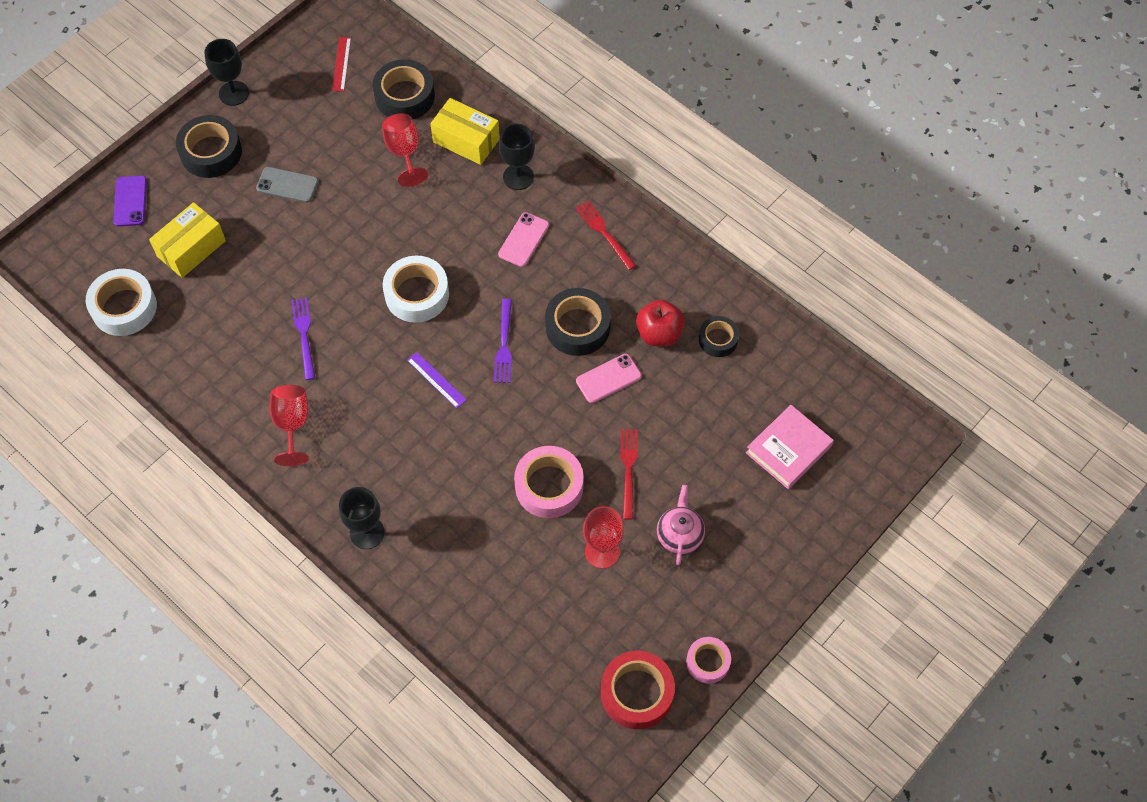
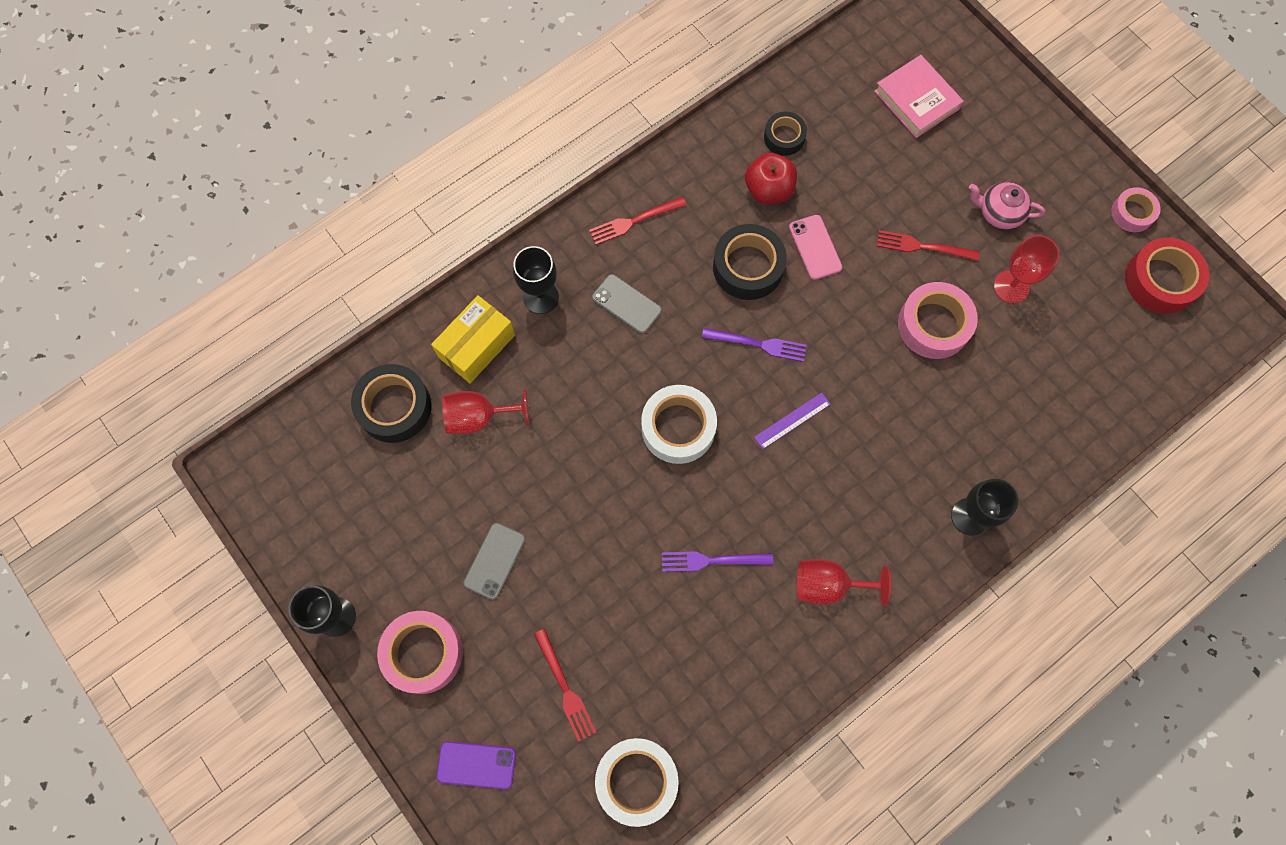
camera: 80 degrees left, 10 degrees up
yellow box [149,202,226,278] -> red fork [534,629,597,742]
black tape [176,115,242,178] -> pink tape [377,611,463,694]
red ruler [332,37,351,91] -> none
pink phone [498,212,549,267] -> grey phone [592,274,662,334]

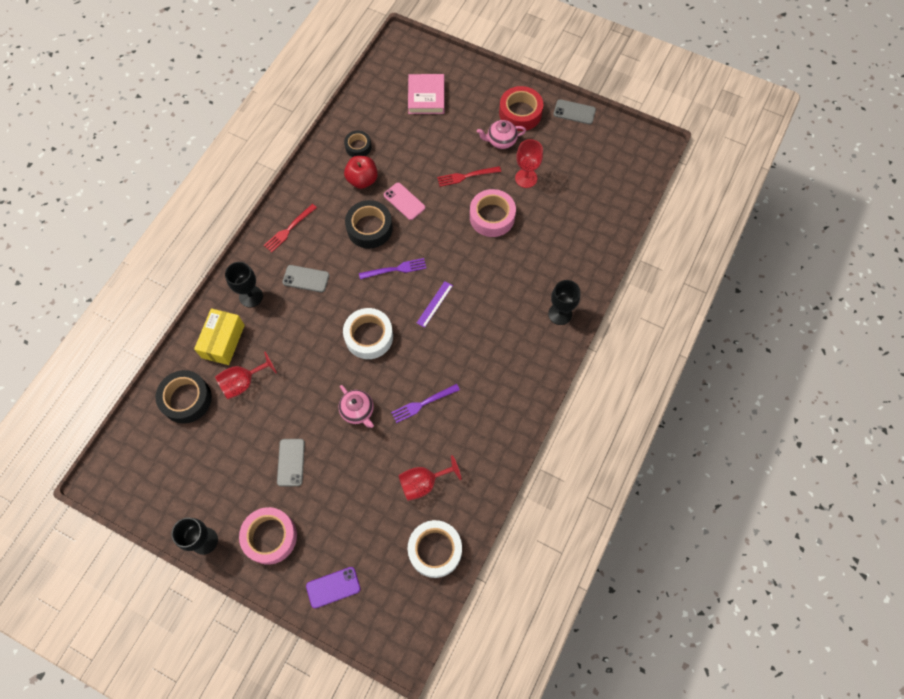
camera: 25 degrees left, 5 degrees down
red fork [534,629,597,742] -> none
red goblet [797,559,891,606] -> red goblet moved to [398,455,462,501]
pink book [874,55,964,138] -> pink book turned 60 degrees clockwise [408,74,445,114]
pink tape [1111,187,1160,232] -> grey phone [554,99,596,124]
red tape [1125,237,1209,314] -> red tape moved to [499,86,543,131]
none -> pink teapot [339,385,374,428]

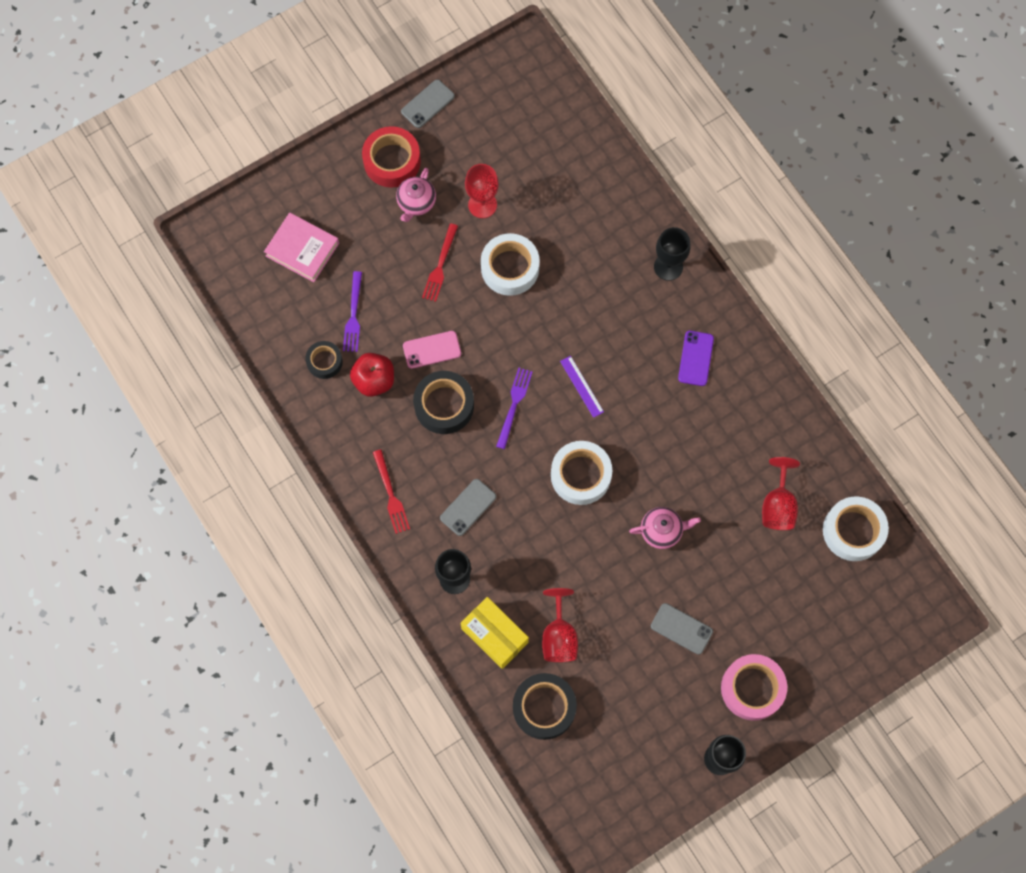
camera: 60 degrees left, 5 degrees up
purple phone [306,567,360,608] -> purple phone moved to [678,331,714,386]
purple fork [391,384,460,423] -> purple fork moved to [343,271,362,352]
pink tape [470,189,516,237] -> white tape [481,233,540,296]

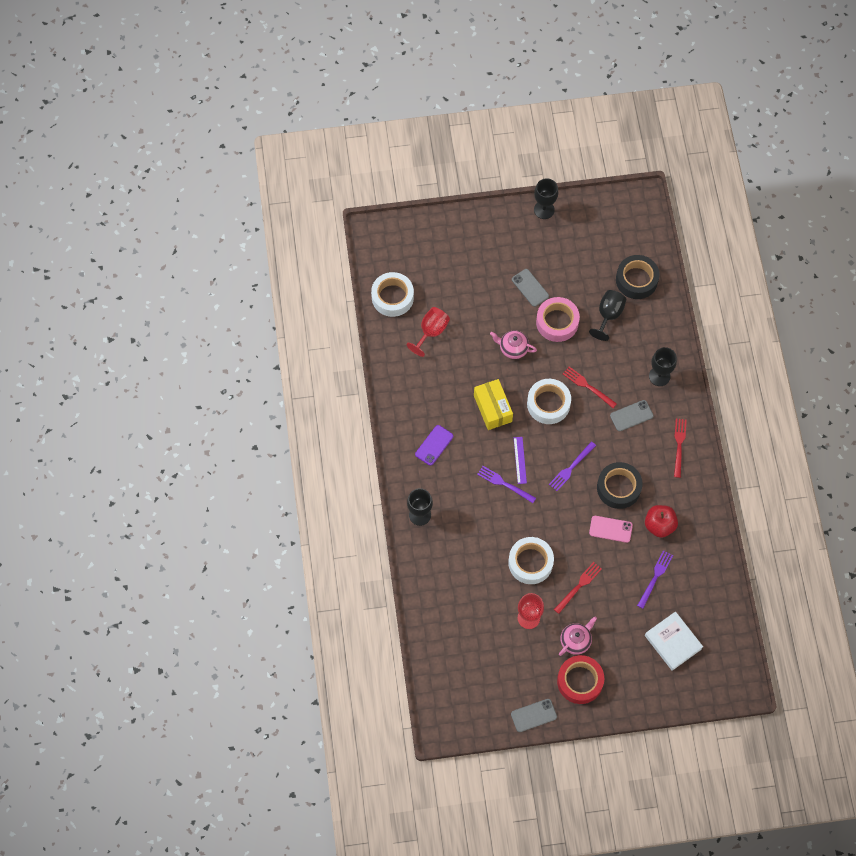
camera: 155 degrees left, 5 degrees down
pink book [264,213,339,282] -> white book [645,611,703,671]
black tape [305,341,343,379] -> none
yellow box [460,597,529,669] -> yellow box moved to [474,379,513,430]
red goblet [542,588,578,662] -> black goblet [589,290,626,341]
pink tape [721,654,787,721] -> pink tape moved to [536,297,580,342]
none -> purple fork [477,466,536,503]
none -> red fork [563,367,617,408]

